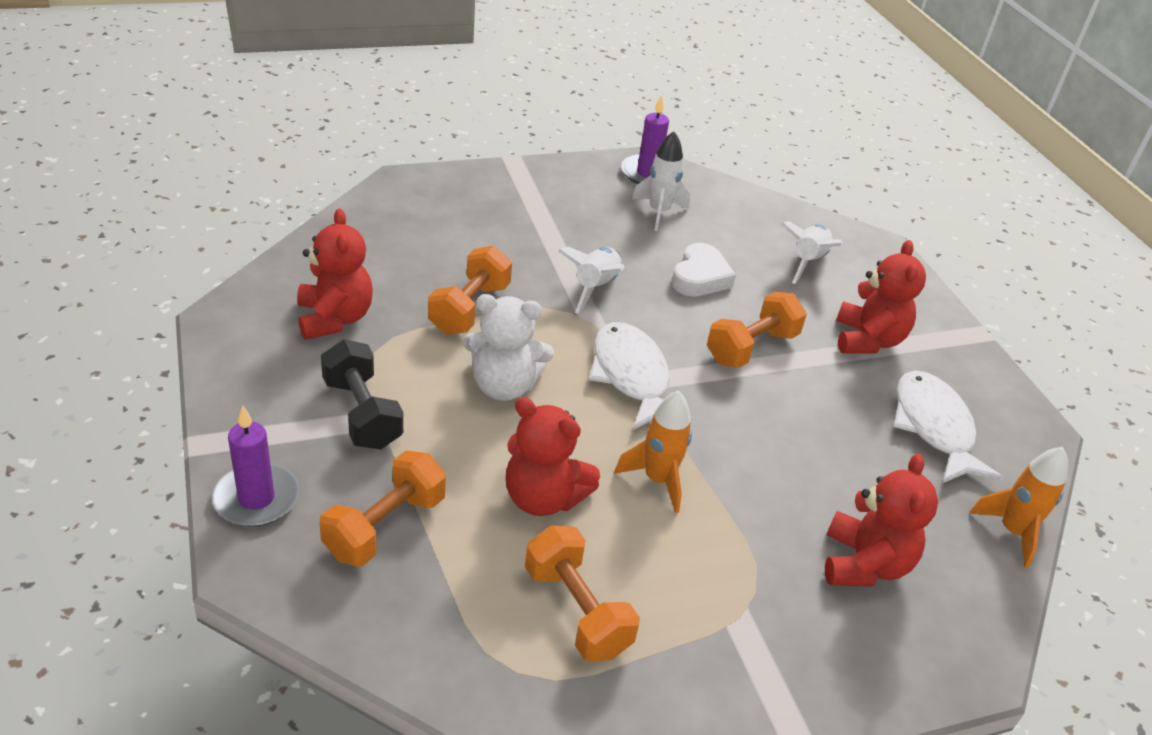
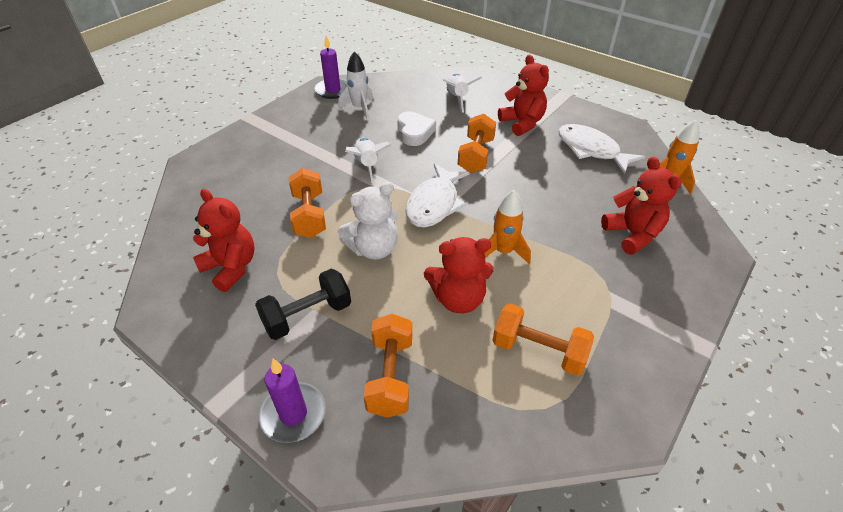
camera: 30 degrees left, 5 degrees up
black dumbbell [321,339,403,450] -> black dumbbell turned 60 degrees counterclockwise [255,269,351,340]
white fish [589,322,693,430] -> white fish turned 105 degrees counterclockwise [405,164,470,228]

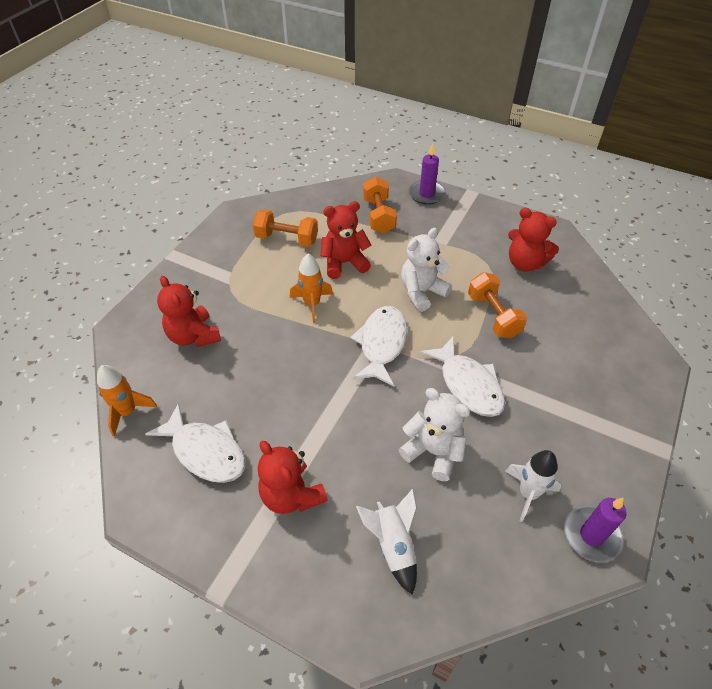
camera: 170 degrees right, 5 degrees up
black dumbbell [255,269,351,340] -> none
white rocket [345,138,391,185] -> white fish [420,336,505,417]
white heart [397,112,436,146] -> white teddy bear [399,388,470,481]
orange dumbbell [458,114,496,173] -> none

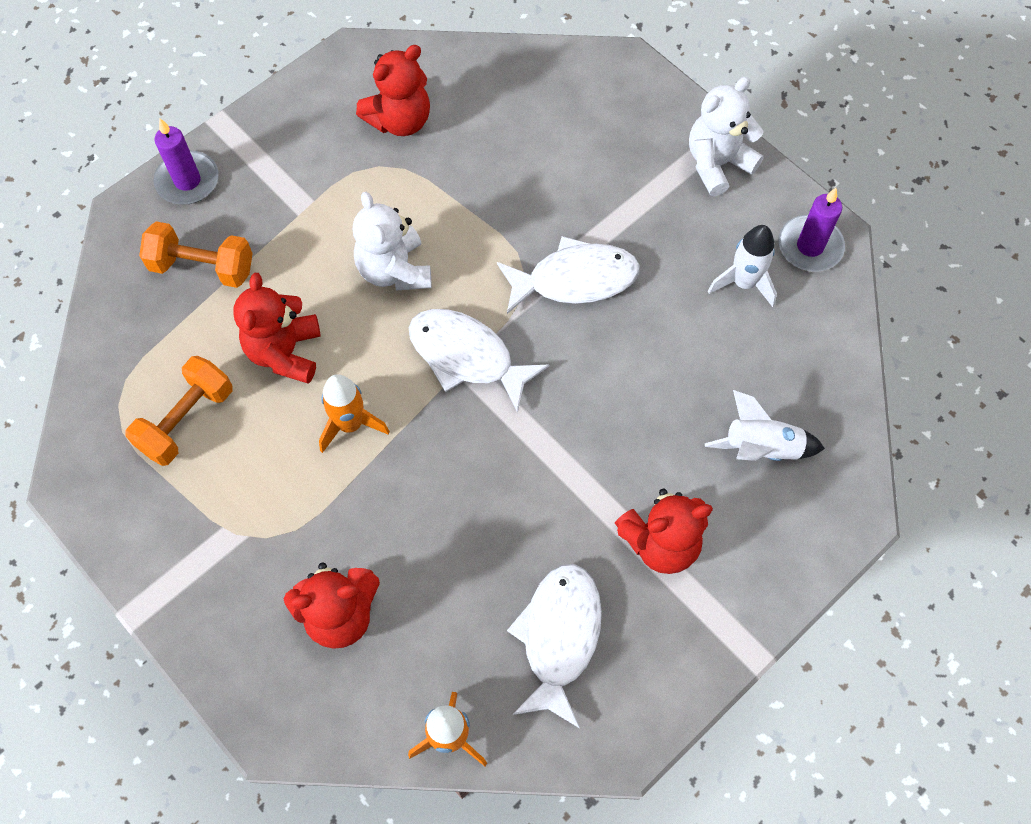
camera: 70 degrees left, 15 degrees up
white fish [145,403,245,483] -> white fish turned 45 degrees counterclockwise [507,564,602,728]
white teddy bear [399,388,470,481] -> white teddy bear moved to [689,77,764,196]
orange dumbbell [468,272,527,338] -> none

